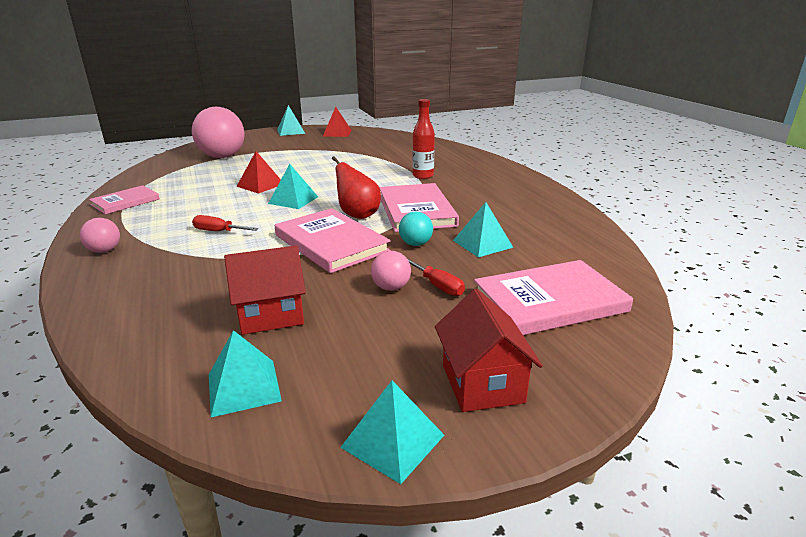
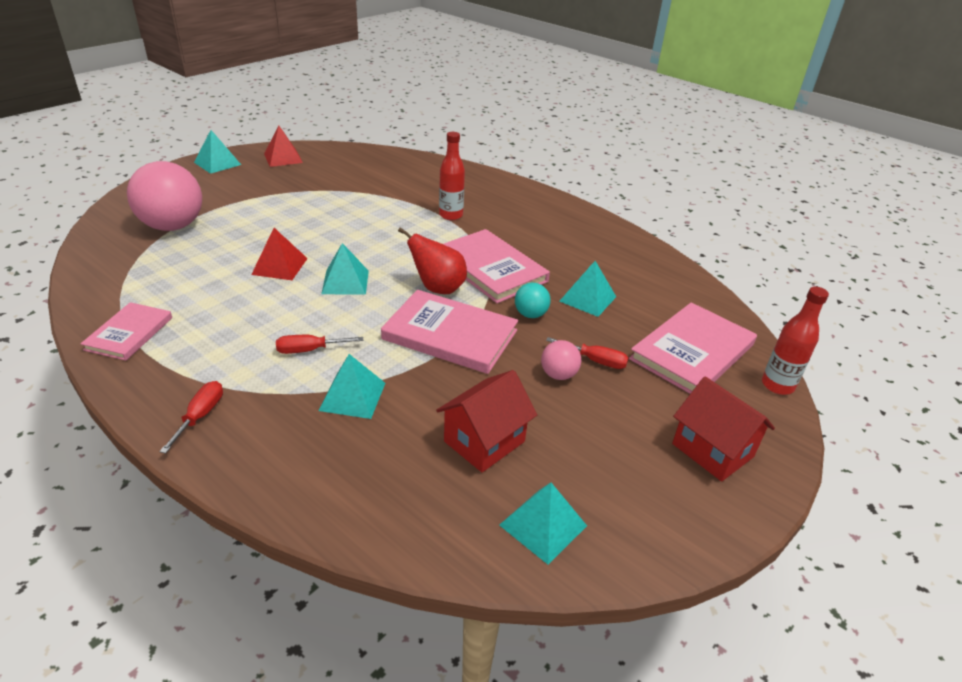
camera: 30 degrees left, 10 degrees up
pink ball [80,218,120,253] -> red screwdriver [159,381,223,454]
turquoise pyramid [340,380,444,484] -> turquoise pyramid moved to [319,354,385,419]
none -> red bottle [762,287,829,395]

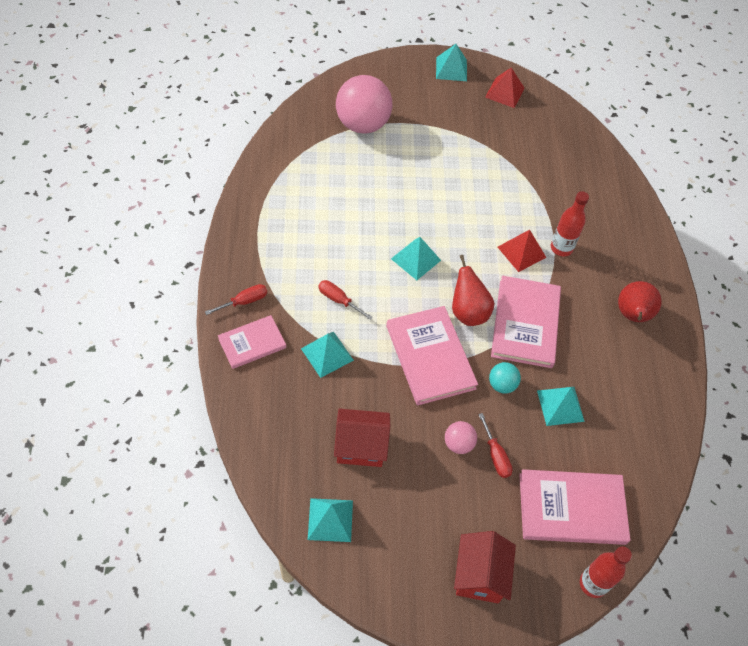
camera: 45 degrees right, 20 degrees up
pink book [81,302,172,361] -> pink book moved to [218,315,286,369]
red pyramid [251,228,308,280] -> red pyramid moved to [498,230,546,272]
none -> red pear [618,281,662,322]

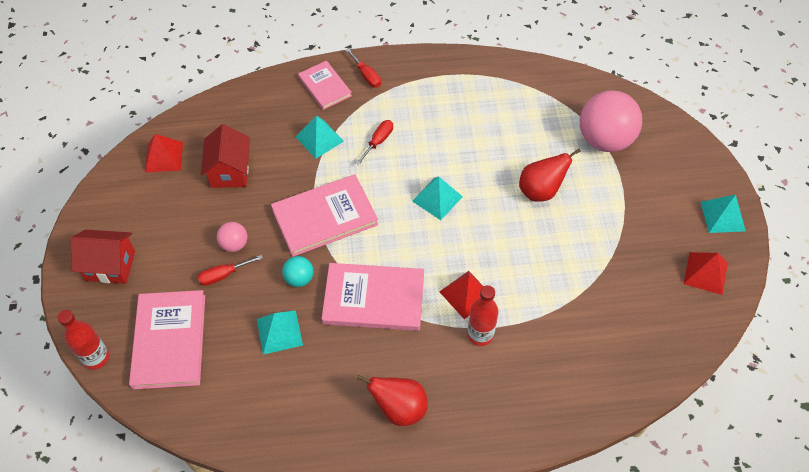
camera: 90 degrees right, 0 degrees up
turquoise pyramid [308,498,353,542] -> red pyramid [145,134,183,173]
red pear [452,255,494,326] -> red pear moved to [519,149,581,202]

